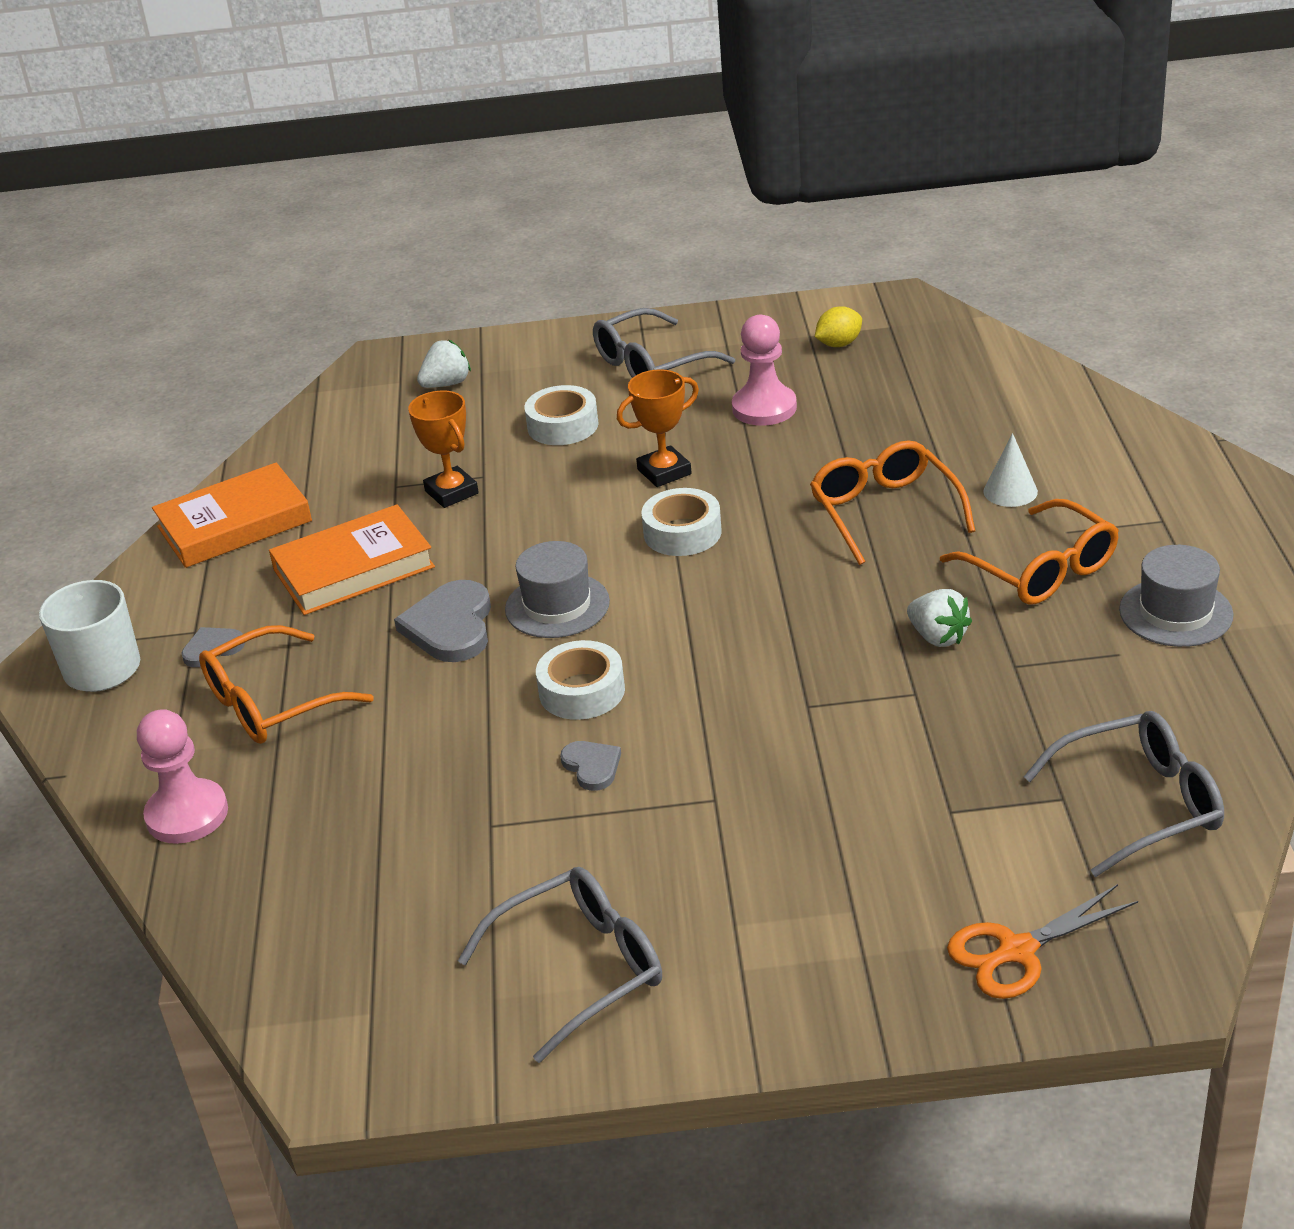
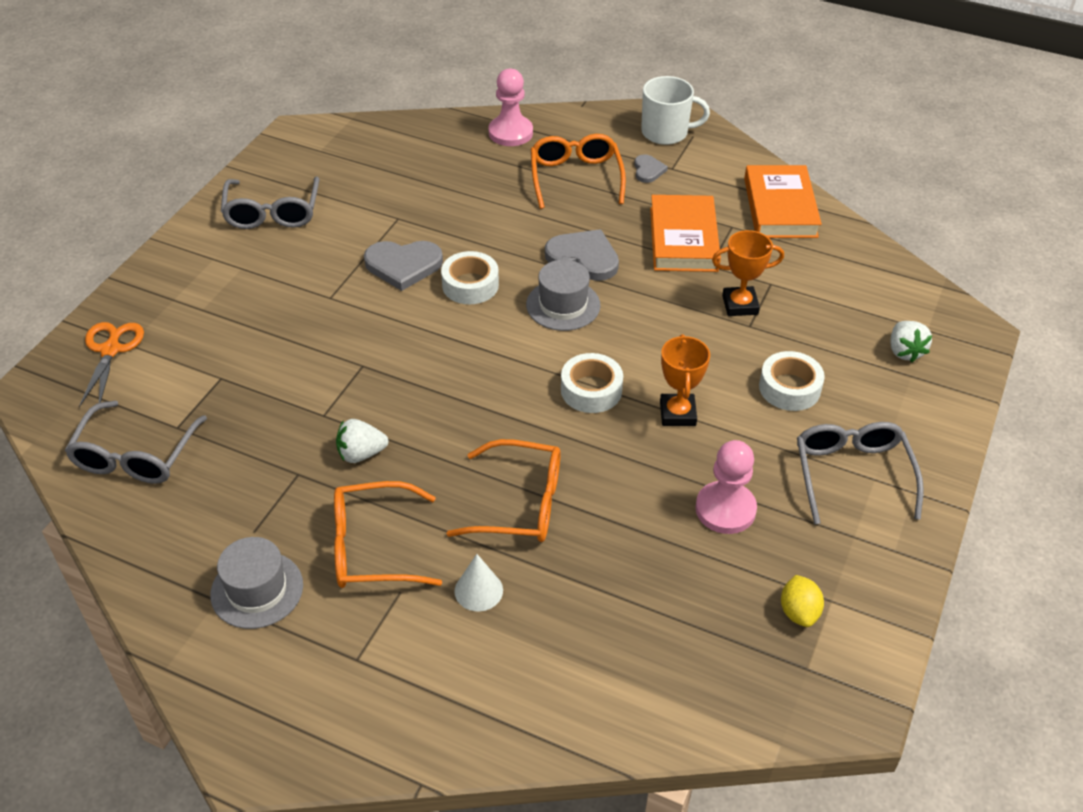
camera: 115 degrees right, 10 degrees up
grey heart [560,741,621,791] -> grey heart [364,241,443,291], size x1.80

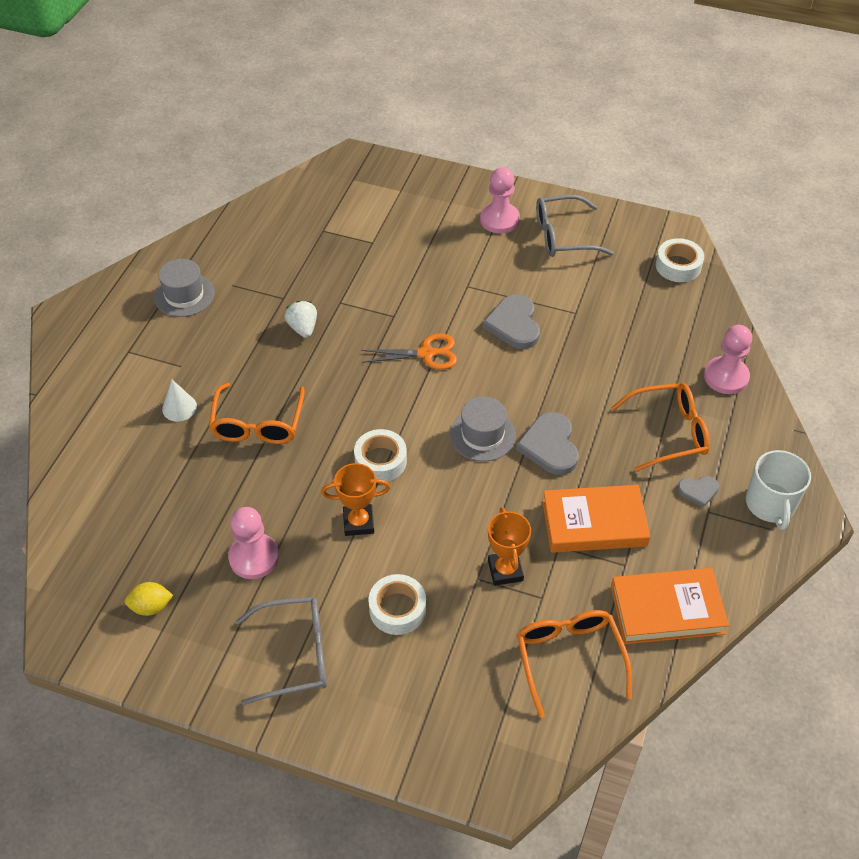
camera: 85 degrees right, 5 degrees up
grey glasses [65,401,207,484] -> none
orange scissors [79,322,144,407] -> orange scissors moved to [361,334,457,370]
orange glasses [334,481,442,588] -> orange glasses moved to [517,610,632,718]
white tape [441,251,499,304] -> white tape moved to [656,238,704,282]
grey heart [545,229,619,281] -> grey heart turned 150 degrees clockwise [516,412,579,475]
white strawberry [890,321,932,362] -> none
none -> pink pawn [480,167,520,234]

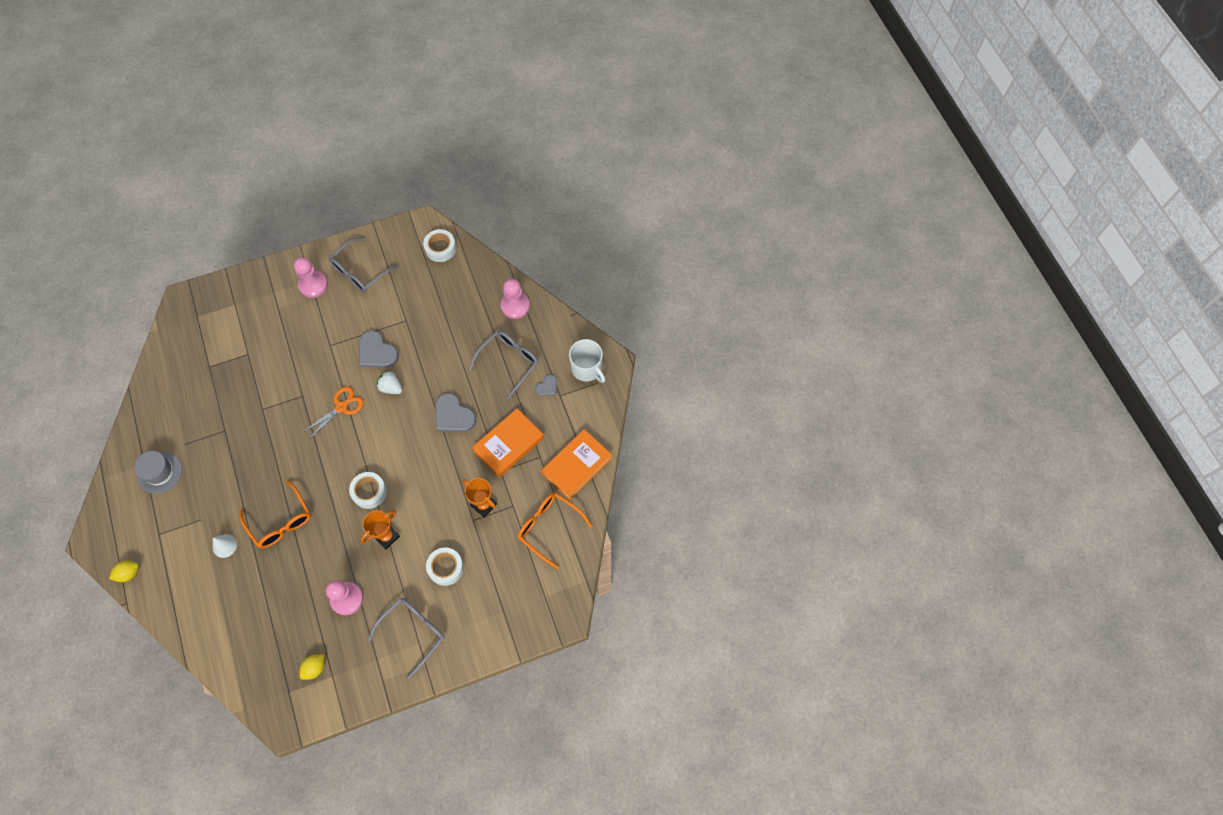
camera: 40 degrees left, 15 degrees up
white strawberry [285,301,317,338] -> white strawberry moved to [377,371,403,394]
grey hat [450,396,516,462] -> none
orange glasses [611,383,710,471] -> grey glasses [469,331,538,399]
none -> yellow lemon [109,560,139,582]

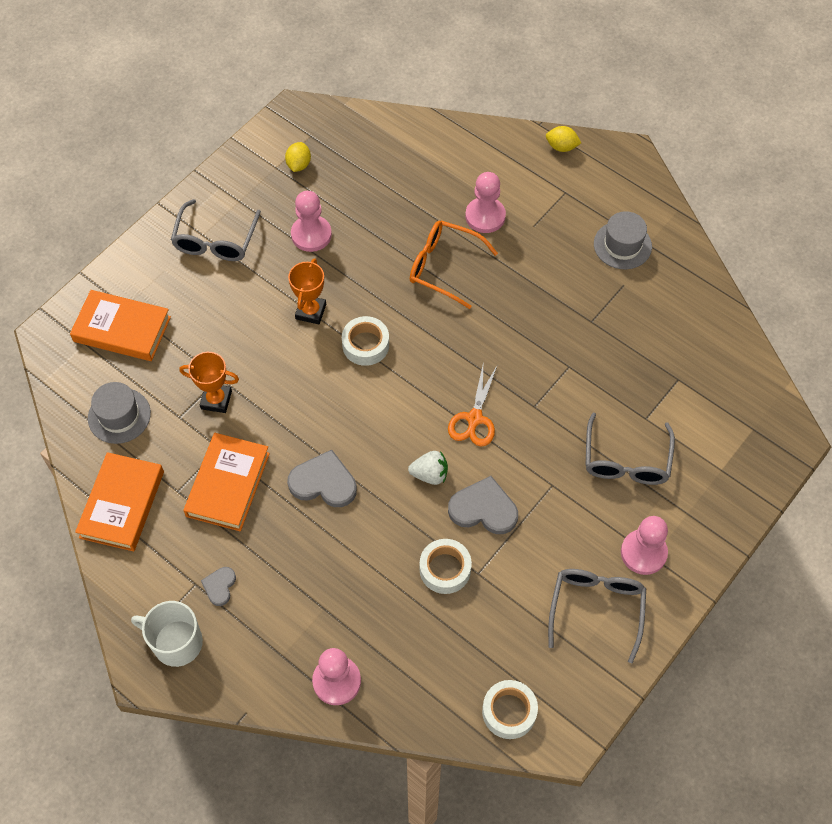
camera: 150 degrees right, 5 degrees down
yellow lemon [109,560,139,582] -> yellow lemon turned 75 degrees clockwise [546,126,581,152]
white cone [213,534,237,558] -> pink pawn [465,172,506,233]
white tape [426,548,464,586] -> white tape moved to [420,539,472,594]
grey glasses [469,331,538,399] -> grey glasses moved to [586,413,675,485]
orange glasses [518,492,592,569] -> grey hat [88,382,151,444]
none -> orange book [70,290,171,361]

